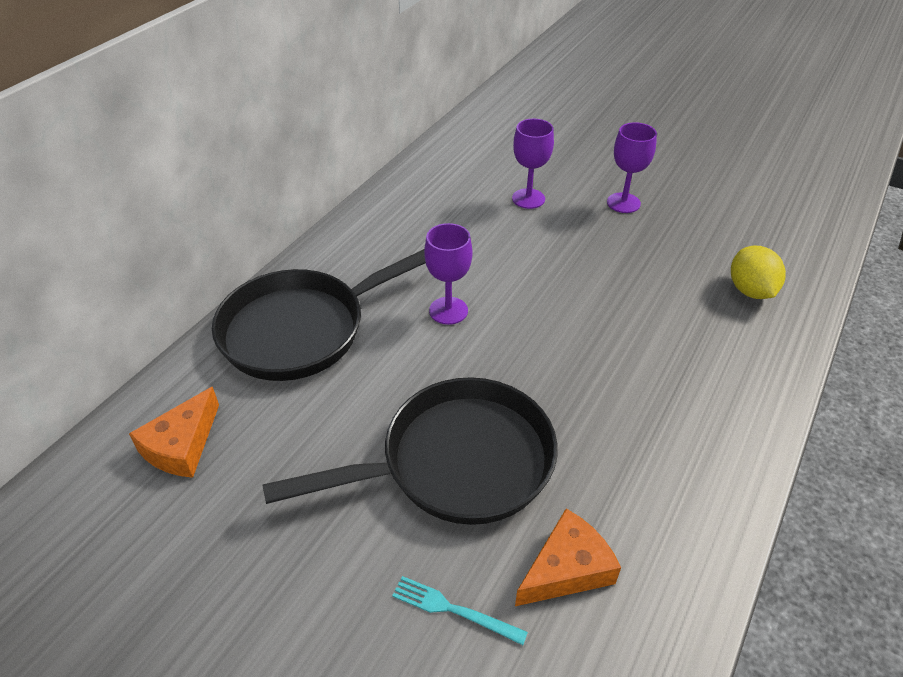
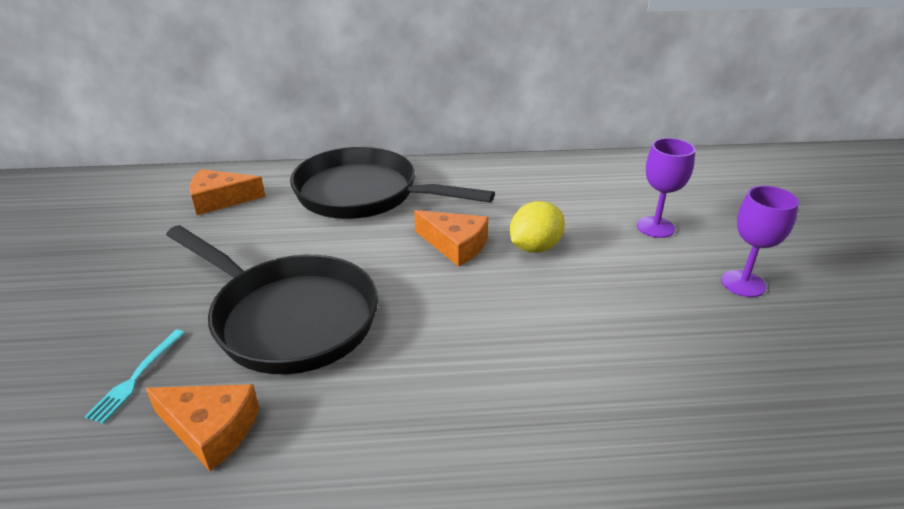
camera: 55 degrees right, 10 degrees down
turquoise fork [392,576,528,645] -> turquoise fork turned 150 degrees counterclockwise [85,330,185,424]
purple goblet [424,223,472,325] -> orange cheese [414,210,488,267]
yellow lemon [731,246,786,299] -> yellow lemon moved to [510,201,565,253]

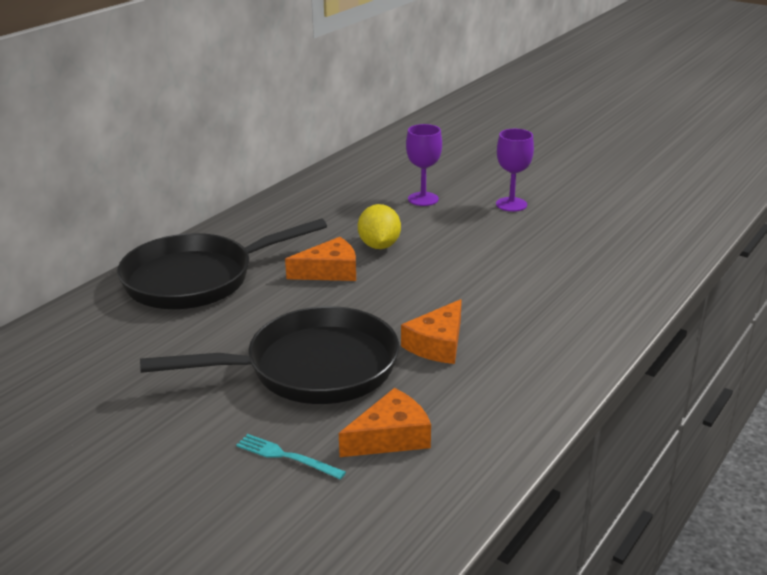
camera: 50 degrees left, 5 degrees down
turquoise fork [85,330,185,424] -> turquoise fork turned 150 degrees clockwise [236,434,346,480]
orange cheese [190,169,265,215] -> orange cheese moved to [401,299,462,364]

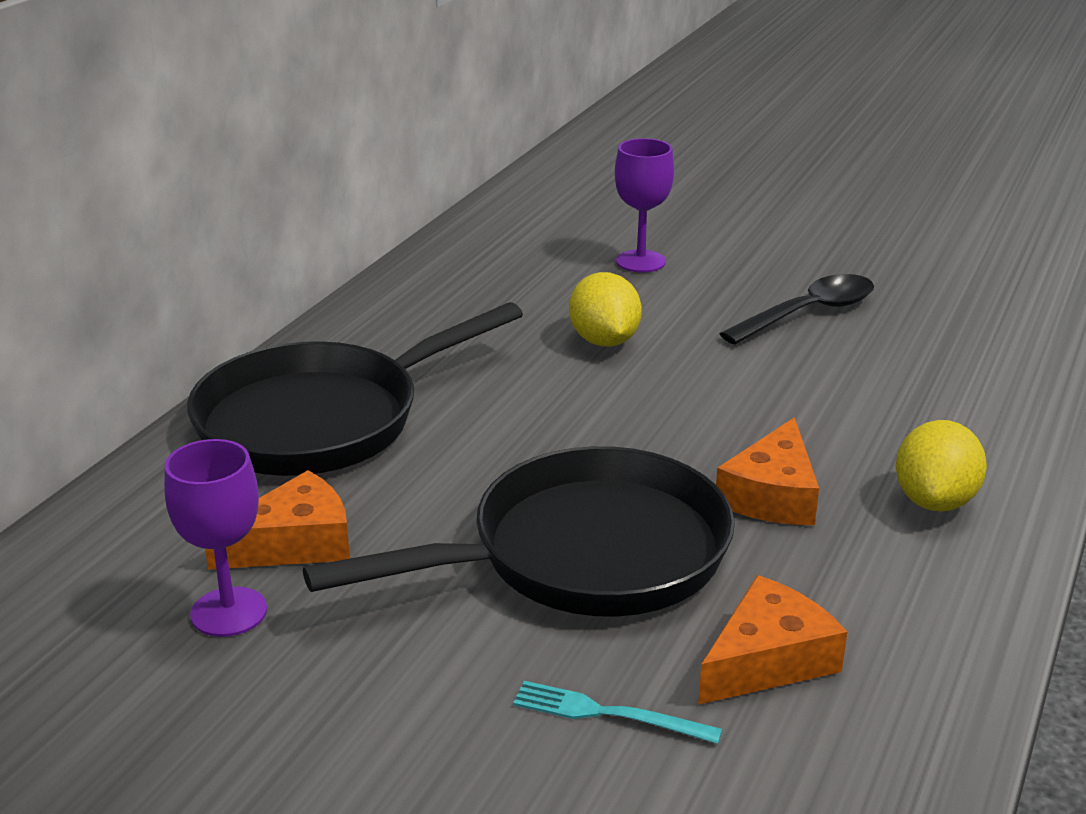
camera: 10 degrees left, 0 degrees up
orange cheese [285,237,356,281] -> orange cheese moved to [205,470,350,570]
purple goblet [496,129,534,212] -> purple goblet moved to [164,439,267,637]
none -> black spoon [720,274,874,345]
none -> yellow lemon [896,420,987,512]

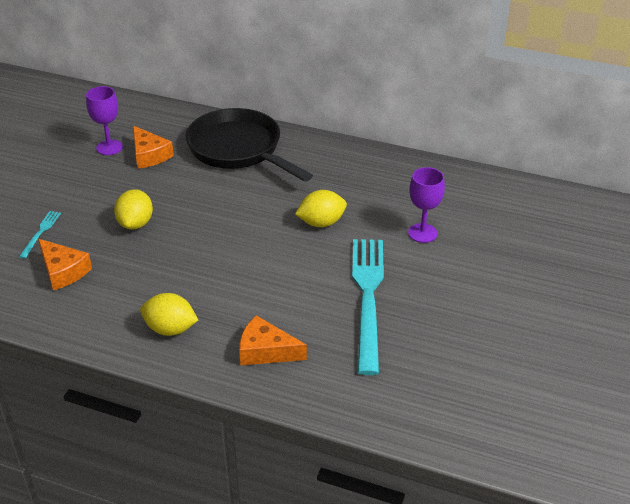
camera: 85 degrees right, 10 degrees up
black pan [303,446,735,617] -> yellow lemon [114,189,153,230]
orange cheese [716,417,819,525] -> orange cheese moved to [239,315,307,366]
black spoon [720,274,874,345] -> turquoise fork [352,239,384,375]

